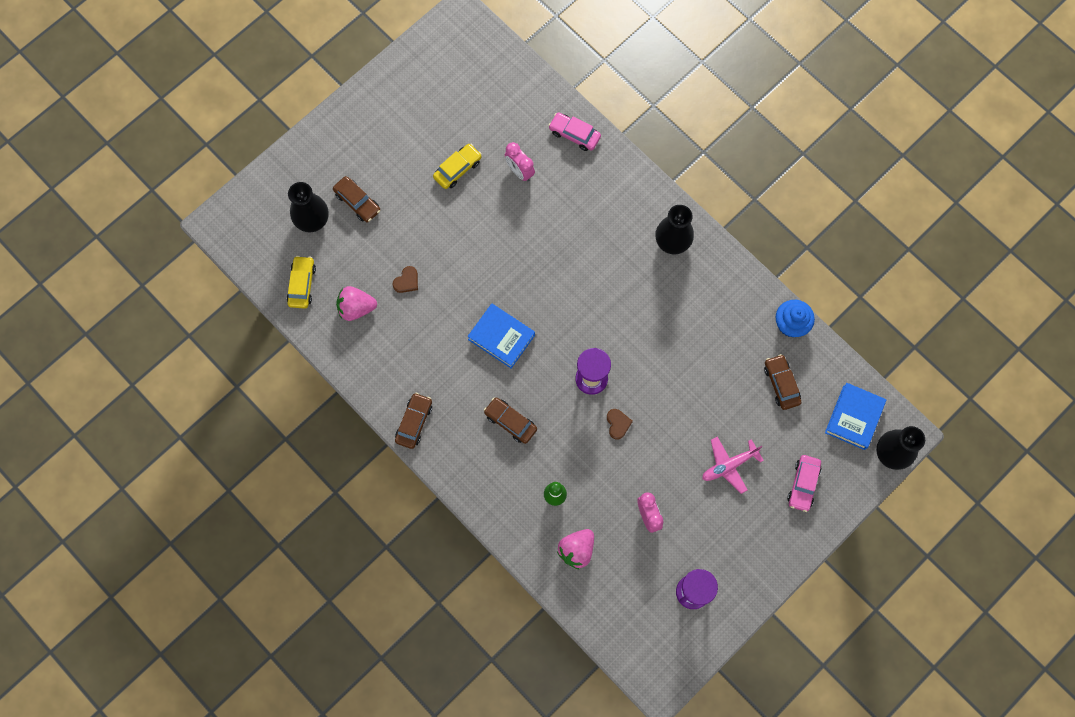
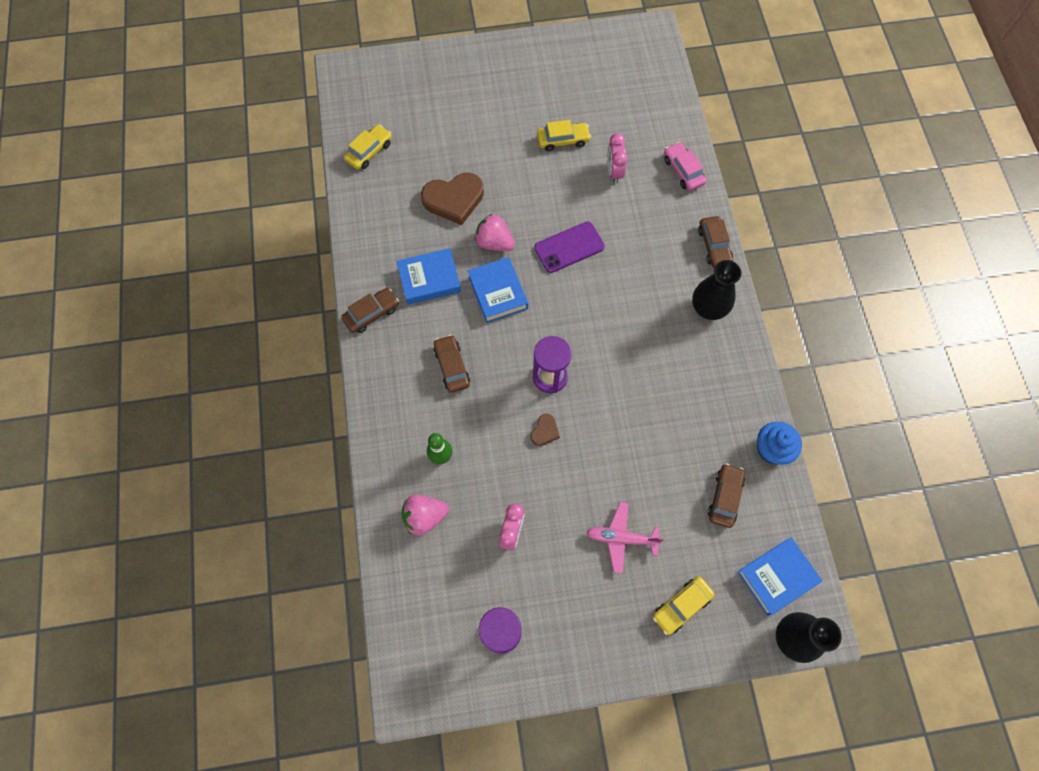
camera: 35 degrees right, 5 degrees down
black vase [288,182,329,232] -> none
brown car [333,176,380,222] -> brown car moved to [698,216,733,267]
pink strawberry [336,286,377,321] -> pink strawberry moved to [475,214,515,251]
brown heart [392,266,418,293] -> brown heart [421,173,484,225], size x2.10
pink car [787,455,822,512] -> yellow car [653,577,715,635]
none -> blue book [397,248,461,305]
none -> purple phone [534,222,605,273]

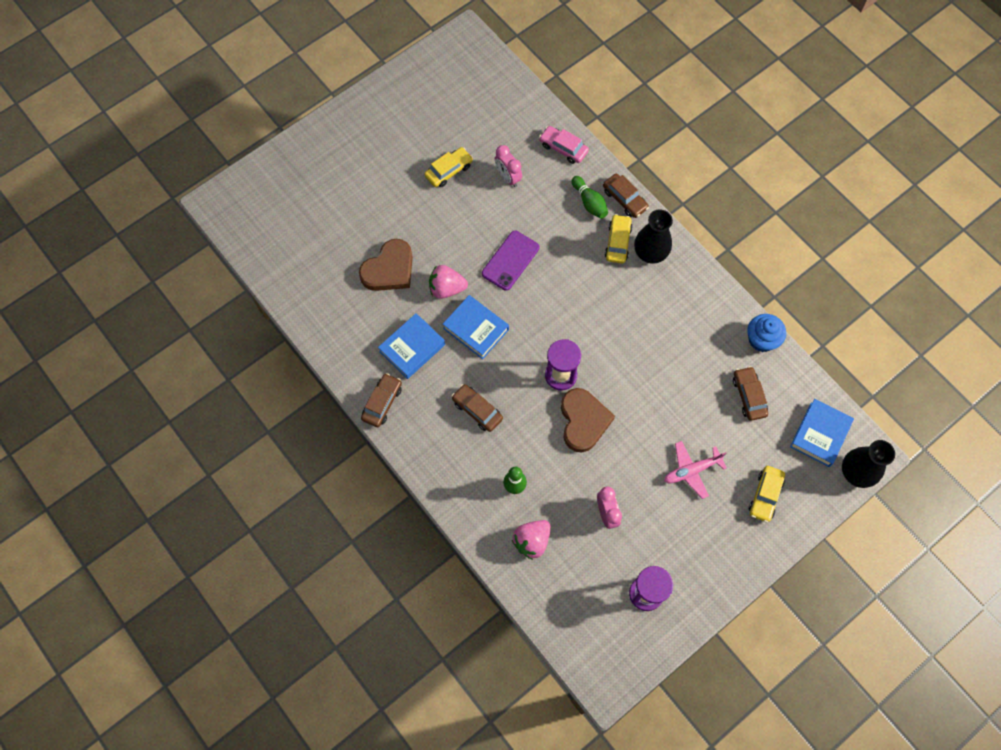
camera: 30 degrees left, 0 degrees up
yellow car [344,124,392,170] -> yellow car moved to [605,214,633,264]
brown heart [531,414,560,446] -> brown heart [561,388,615,452], size x2.10
none -> green bowling pin [571,176,608,219]

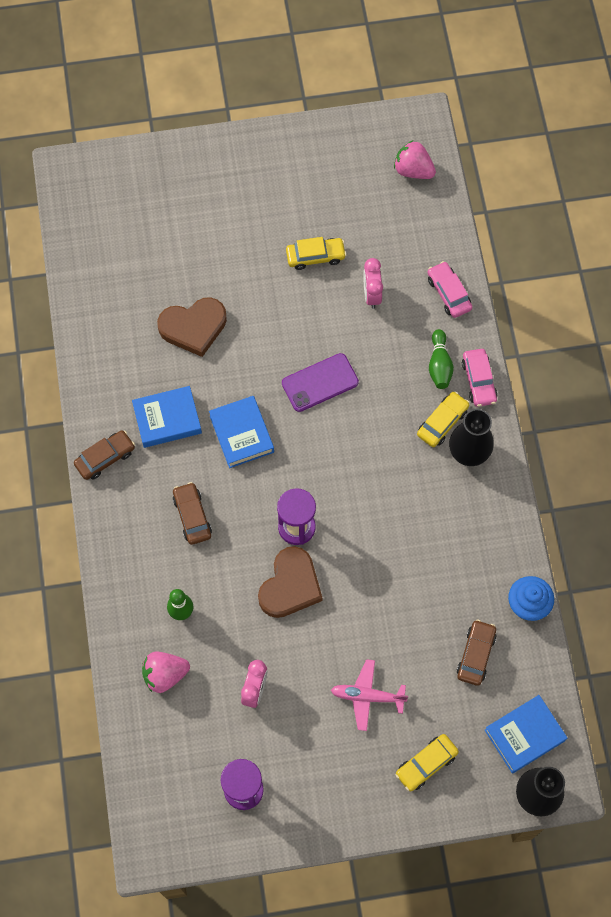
camera: 30 degrees right, 0 degrees up
pink strawberry [429,265,468,299] -> pink strawberry moved to [394,140,436,179]
brown car [603,174,649,218] -> pink car [462,349,498,407]

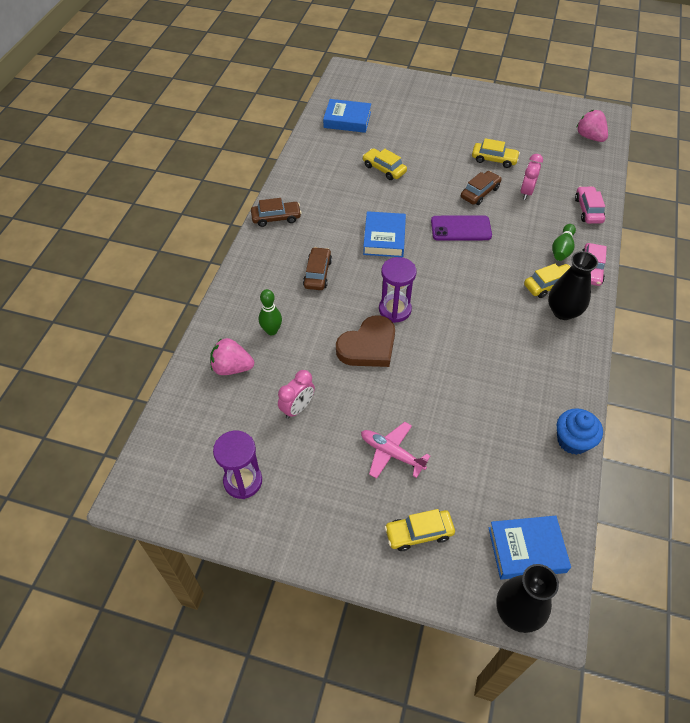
camera: 25 degrees right, 15 degrees down
blue book [132,386,202,448] -> blue book moved to [323,99,371,133]
brown heart [157,297,227,357] -> yellow car [363,148,407,180]
brown car [457,620,497,686] -> brown car moved to [461,171,502,205]

